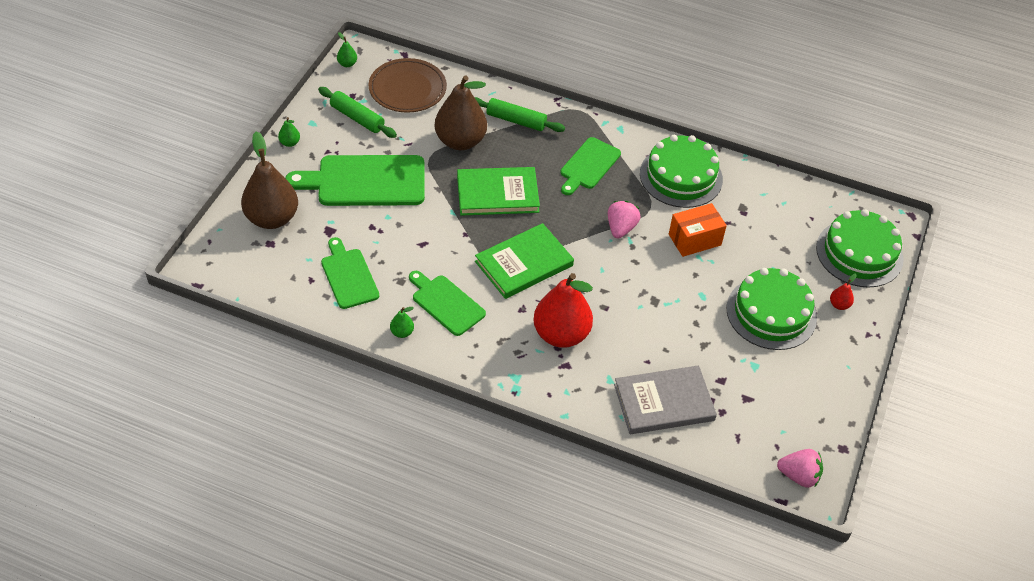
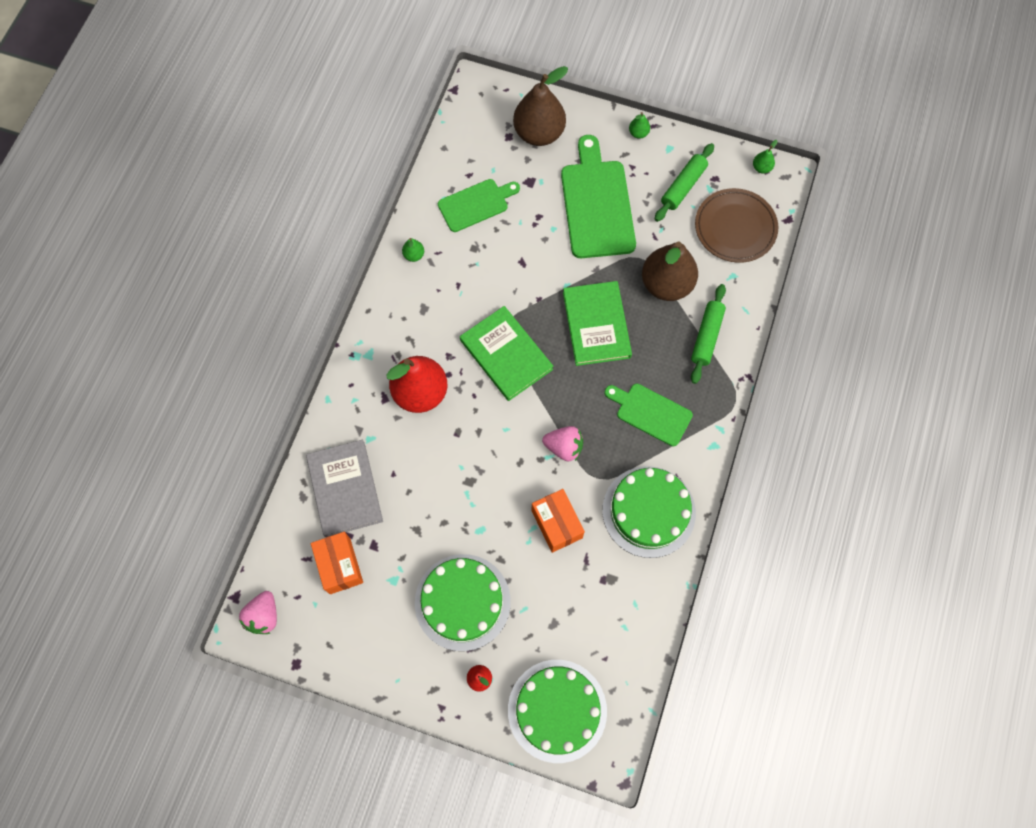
camera: 90 degrees right, 20 degrees up
green cutting board [409,271,486,336] -> none
none -> orange box [311,532,363,594]

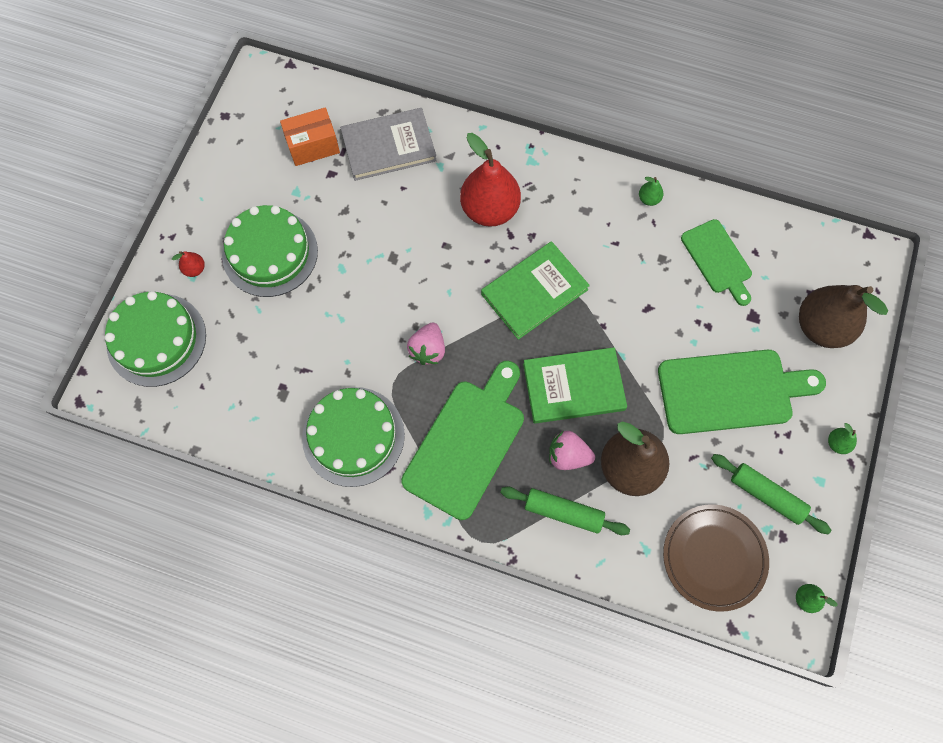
camera: 90 degrees right, 0 degrees up
pink strawberry [239,591,277,634] -> pink strawberry moved to [549,431,595,470]
orange box [531,489,585,553] -> none
green cutting board [604,384,693,446] -> green cutting board [401,361,524,520], size x1.64

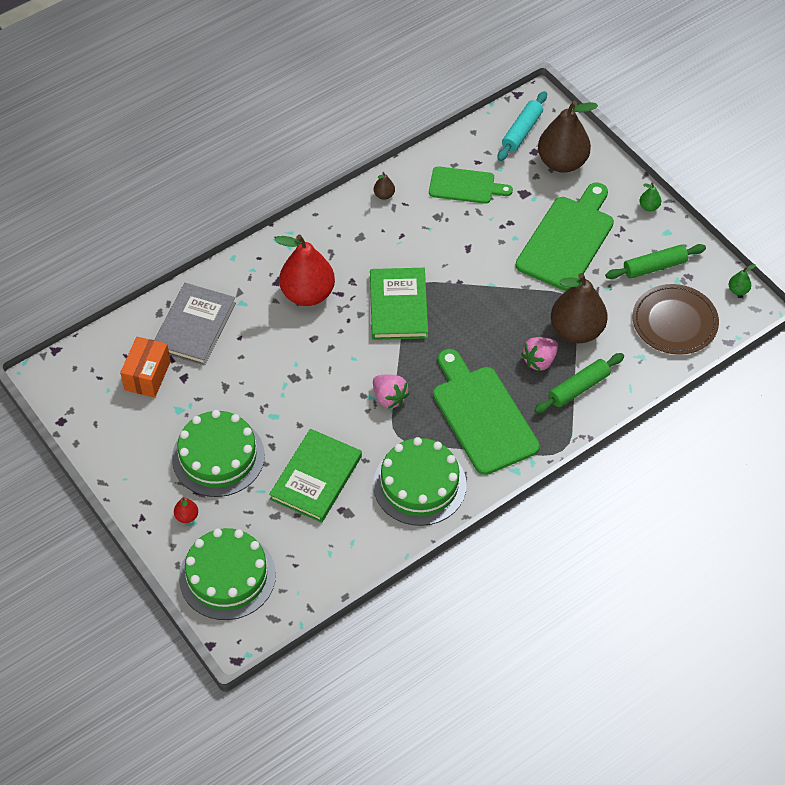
camera: 55 degrees left, 15 degrees down
green book [523,347,627,424] -> green book moved to [269,429,362,523]
green pear [639,177,664,206] -> brown pear [374,172,395,200]
none -> turquoise rolling pin [498,91,547,161]

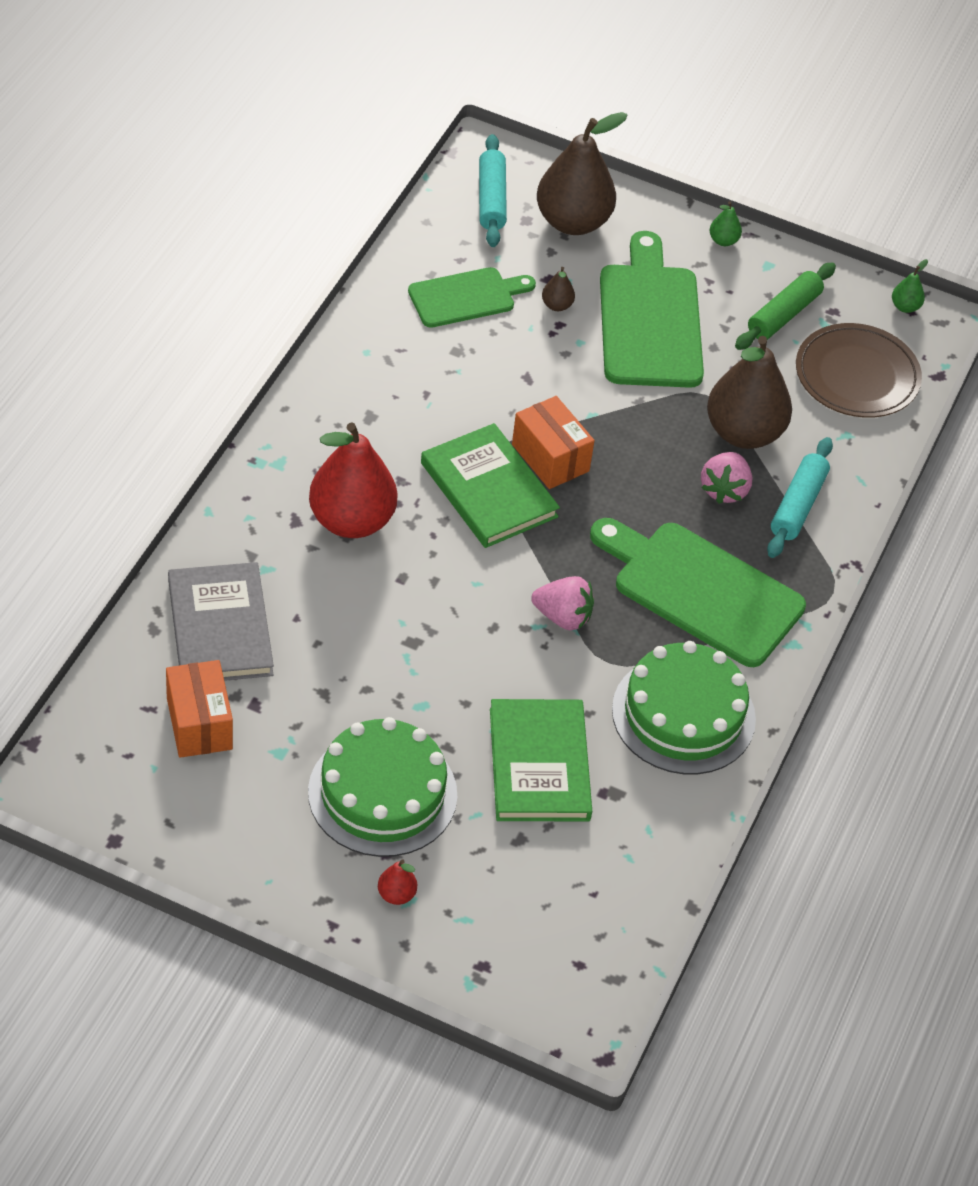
camera: 35 degrees left, 5 degrees down
green cake [179,528,276,620] -> none
brown pear [374,172,395,200] -> brown pear moved to [542,267,575,311]
green rolling pin [534,353,624,414] -> turquoise rolling pin [767,437,833,558]
none -> orange box [512,396,595,489]

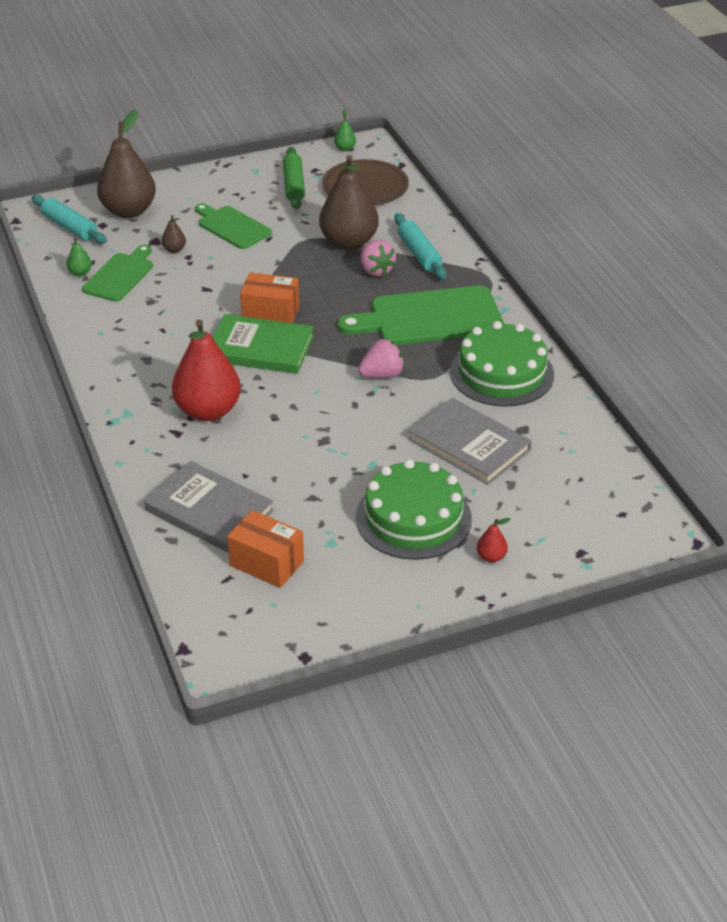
camera: 40 degrees left, 10 degrees down
green book [490,699,592,821] -> grey book [408,398,532,485]
green cutting board [600,231,704,388] -> green cutting board [195,203,272,249], size x0.61
green pear [710,201,742,246] -> green pear moved to [66,238,92,276]

